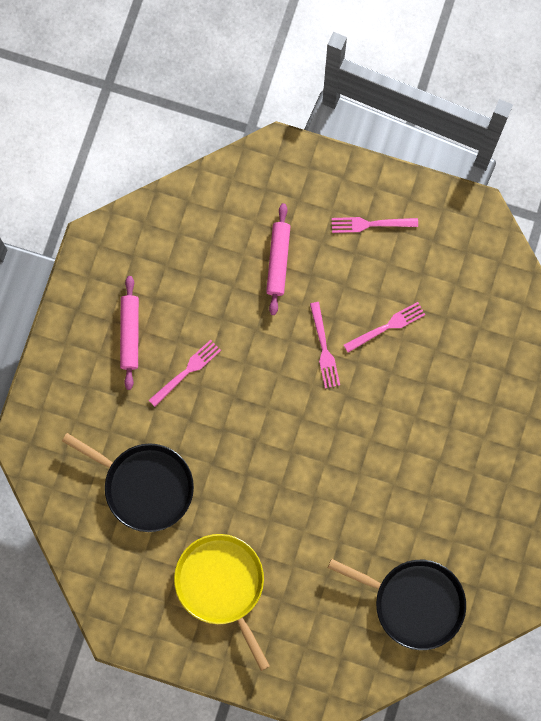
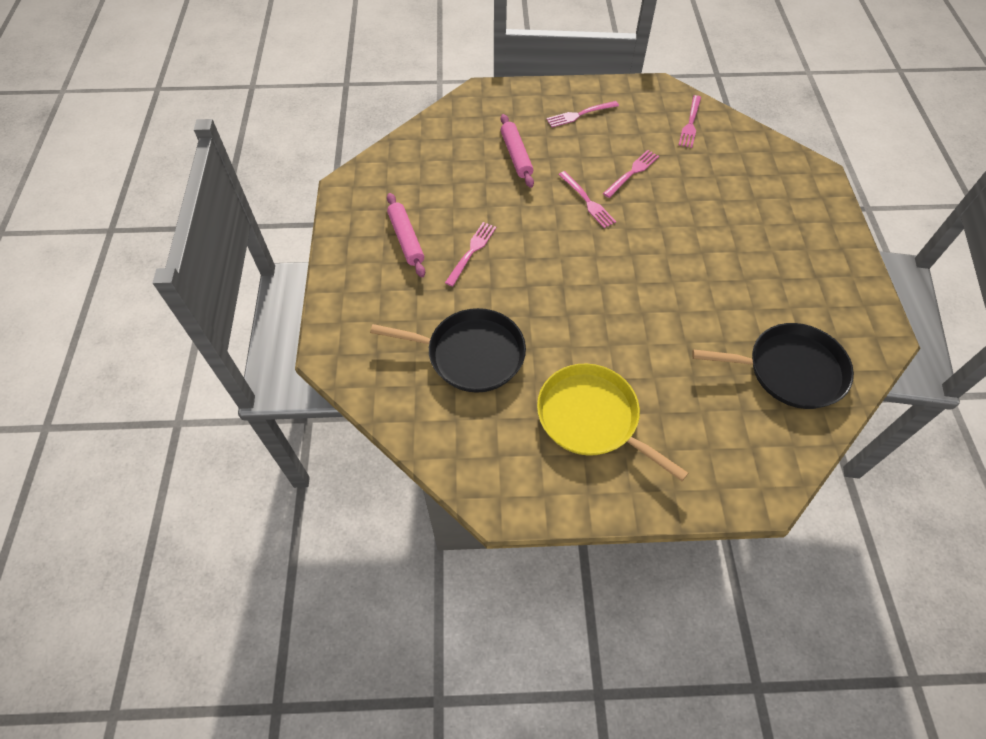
camera: 20 degrees left, 20 degrees down
none -> pink fork [679,95,701,148]

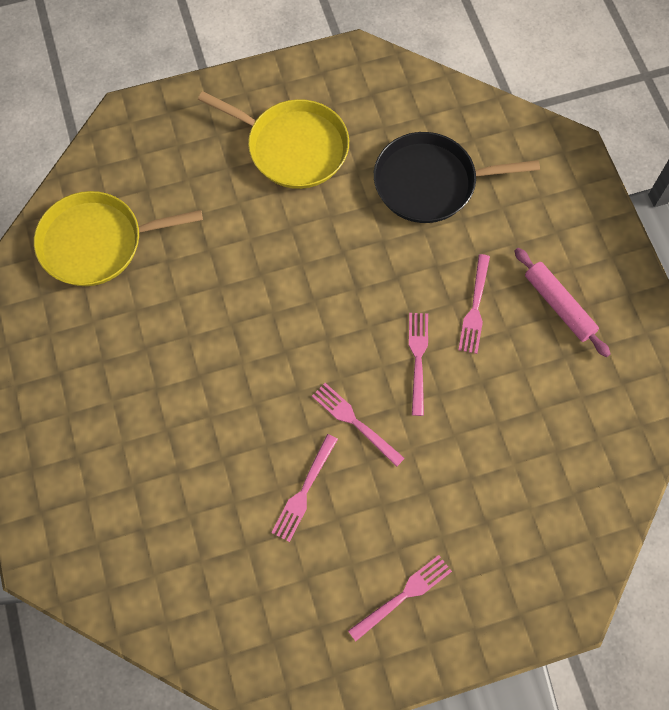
camera: 165 degrees right, 10 degrees up
pink rolling pin [500,114,534,188] -> none
pink fork [679,95,701,148] -> pink fork moved to [409,313,428,416]
black pan [692,323,854,409] -> yellow pan [34,191,203,286]

